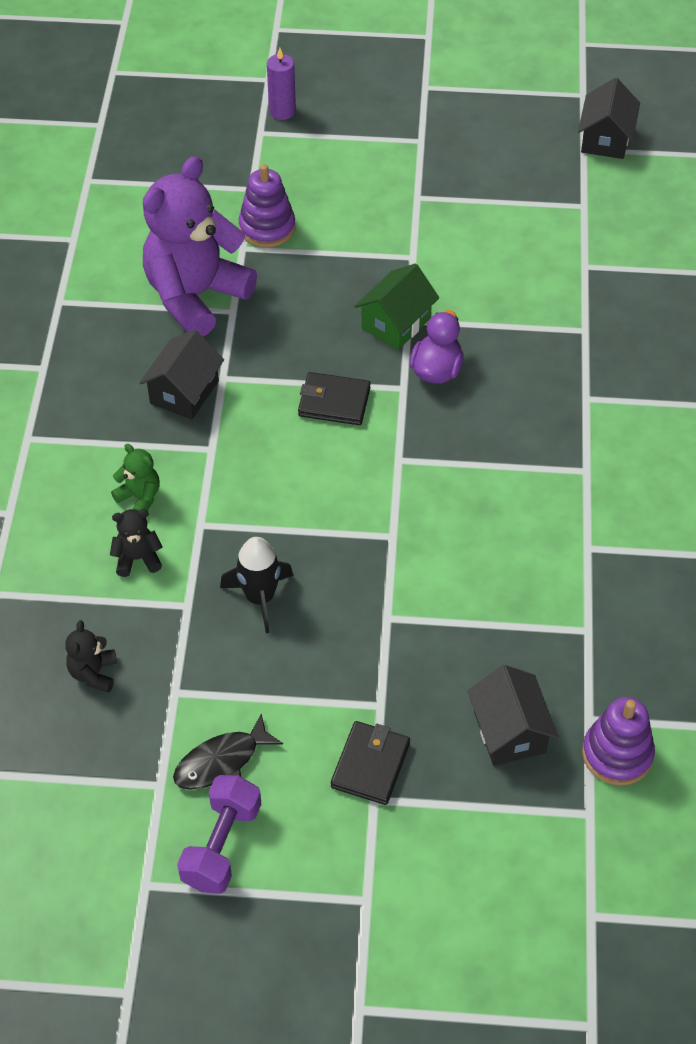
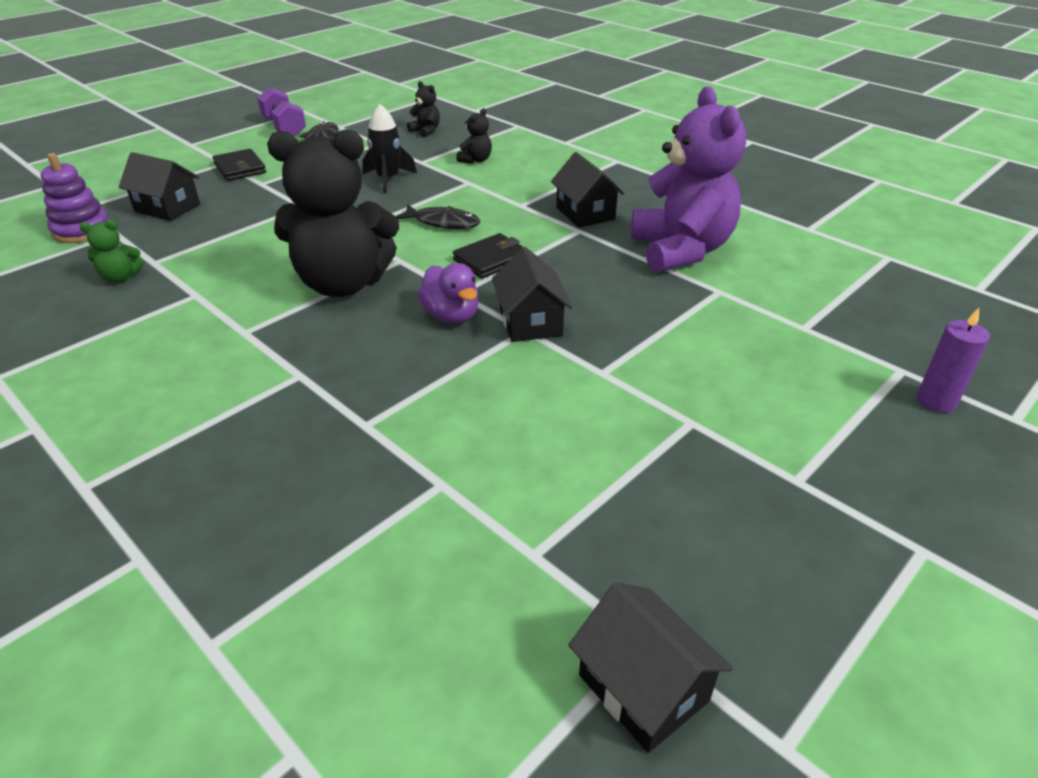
camera: 130 degrees right, 15 degrees down
green teddy bear [111,444,160,511] -> green teddy bear moved to [79,220,144,282]
purple stacking toy [238,164,295,248] -> none
green house [354,263,439,350] -> black house [492,247,573,342]
none -> black teddy bear [267,129,399,297]
none -> black fish [395,204,480,229]

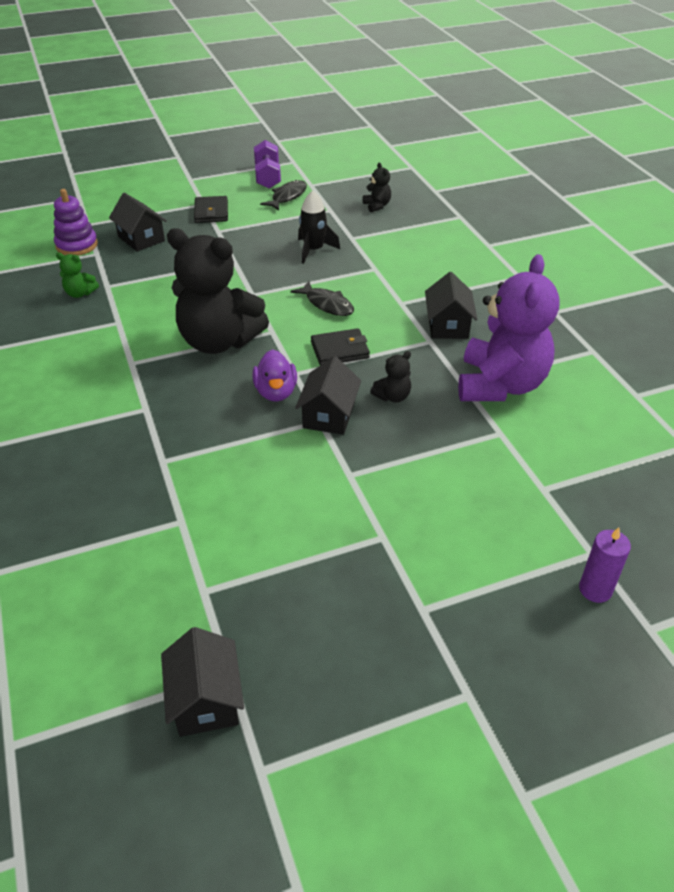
camera: 25 degrees right, 5 degrees up
black teddy bear [456,108,492,164] -> black teddy bear moved to [370,351,411,403]

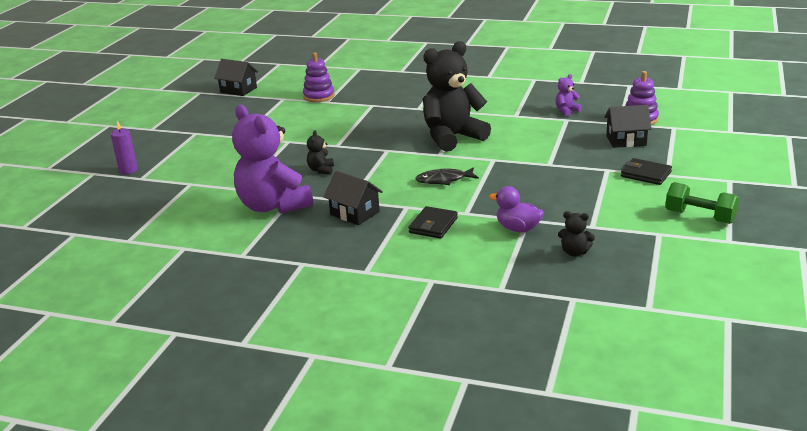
camera: 130 degrees right, 15 degrees down
green teddy bear [56,253,99,298] -> purple teddy bear [555,74,582,116]
purple duck [252,349,297,401] -> purple duck moved to [489,186,544,233]
purple dumbbell [254,140,281,189] -> green dumbbell [665,182,739,224]
black fish [260,180,307,210] -> none
black house [295,356,361,435] -> none
black rocket [298,190,340,264] -> none
black wallet [311,328,370,365] -> black wallet moved to [408,206,458,239]
none -> purple stacking toy [303,52,335,102]

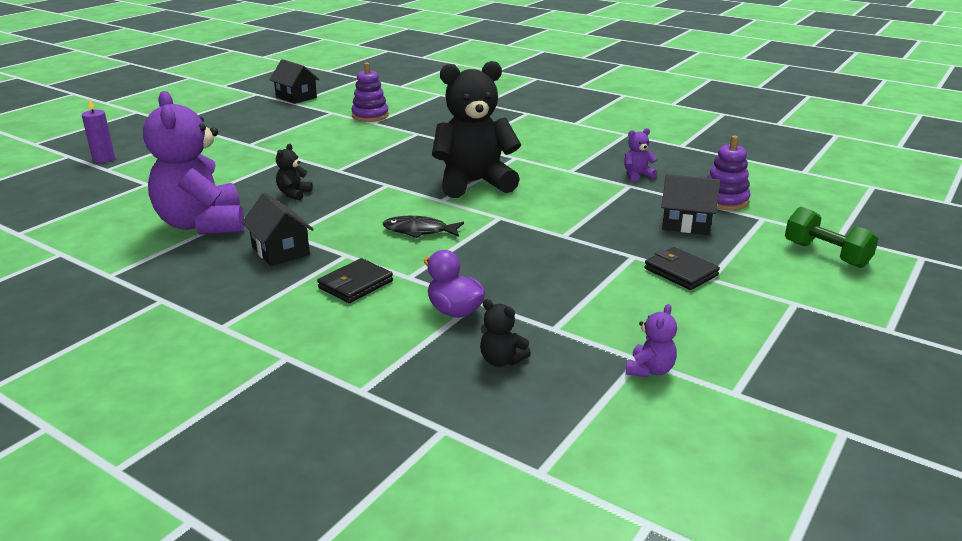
camera: 15 degrees right, 0 degrees up
green dumbbell [665,182,739,224] -> green dumbbell moved to [785,207,879,268]
none -> purple teddy bear [626,304,677,378]

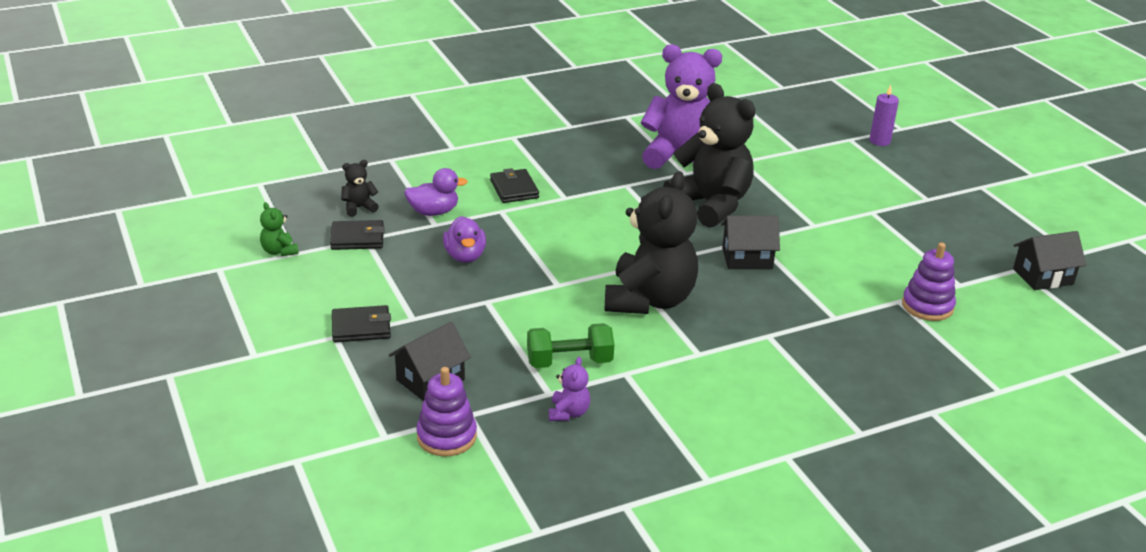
camera: 120 degrees right, 5 degrees up
black house [242,193,314,266] -> black house moved to [721,216,780,269]
black teddy bear [276,144,313,200] -> black teddy bear [663,83,755,228], size x2.46
black fish [383,216,464,238] -> none
purple teddy bear [626,304,677,378] -> green teddy bear [260,202,298,256]
green dumbbell [785,207,879,268] -> green dumbbell moved to [527,323,614,368]
none -> black wallet [330,220,385,250]
none -> purple duck [443,216,486,263]

